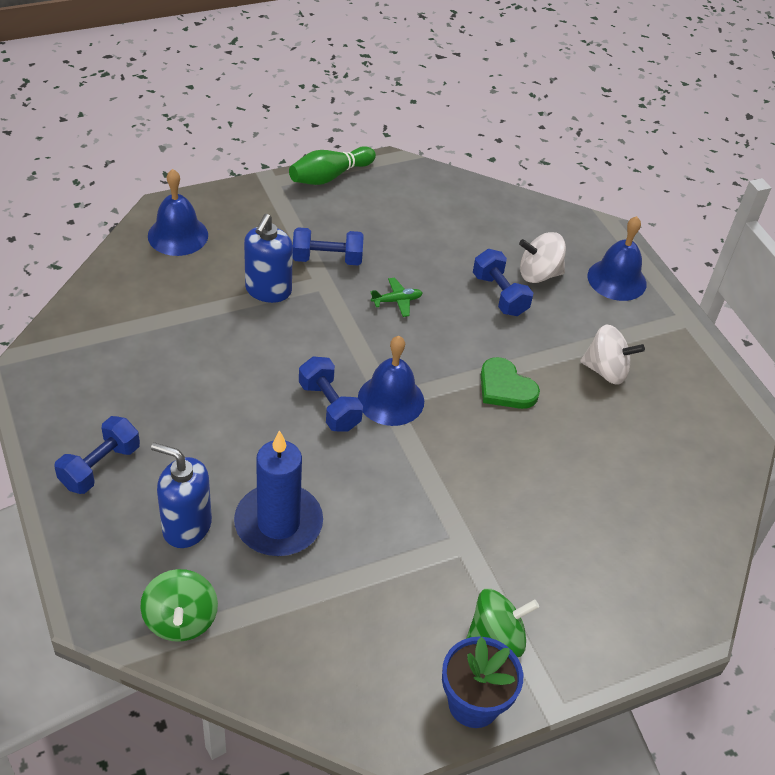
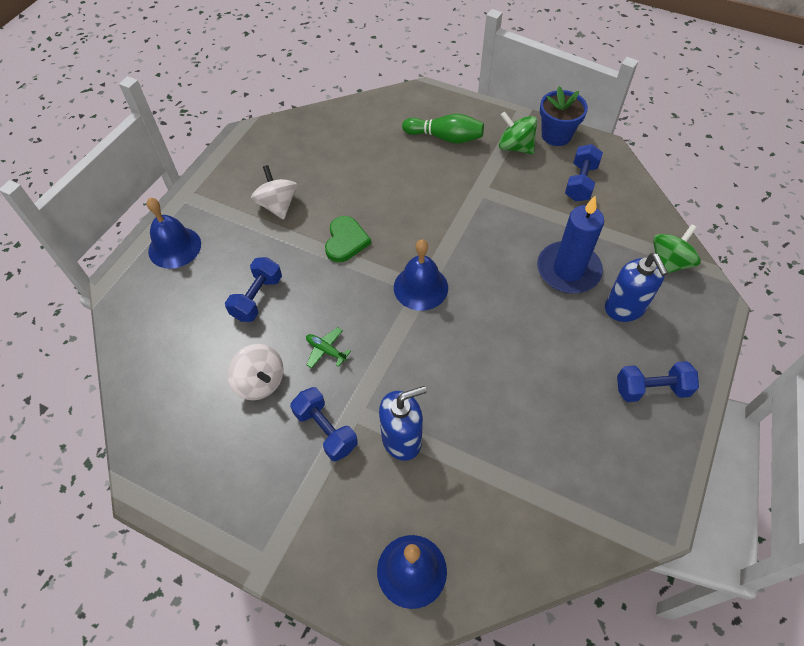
camera: 125 degrees left, 10 degrees up
green bowling pin [289,146,376,185] -> green bowling pin moved to [402,114,484,143]
blue dumbbell [299,356,363,432] -> blue dumbbell moved to [565,144,603,201]
white spinning top [519,232,566,283] -> white spinning top moved to [228,344,283,400]

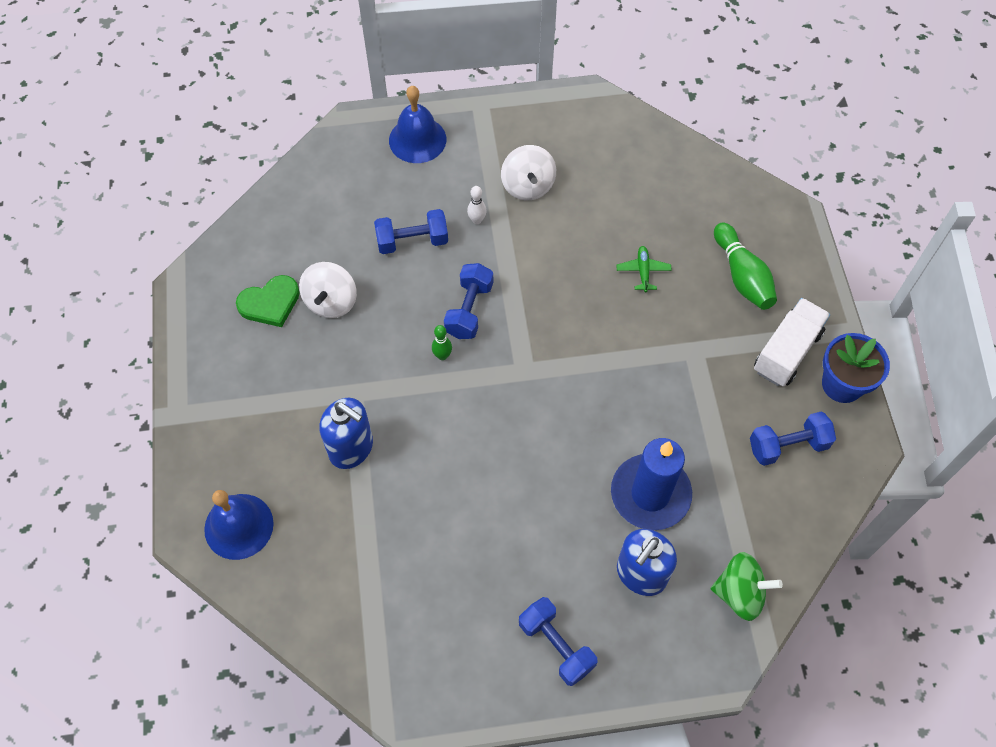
camera: 55 degrees right, 5 degrees up
white spinning top [251,165,297,220] -> white spinning top turned 135 degrees clockwise [501,145,556,200]
blue dumbbell [290,387,358,461] -> blue dumbbell moved to [444,263,493,339]
green plane [306,327,351,368] -> green plane moved to [616,246,672,292]
green heart [325,216,371,262] -> green heart moved to [236,275,300,327]
blue bell [394,239,448,311] -> none
green spinning top [499,112,537,154] -> white truck [754,298,830,387]
none -> green bowling pin [432,325,452,360]
none -> white bowling pin [467,186,487,224]

